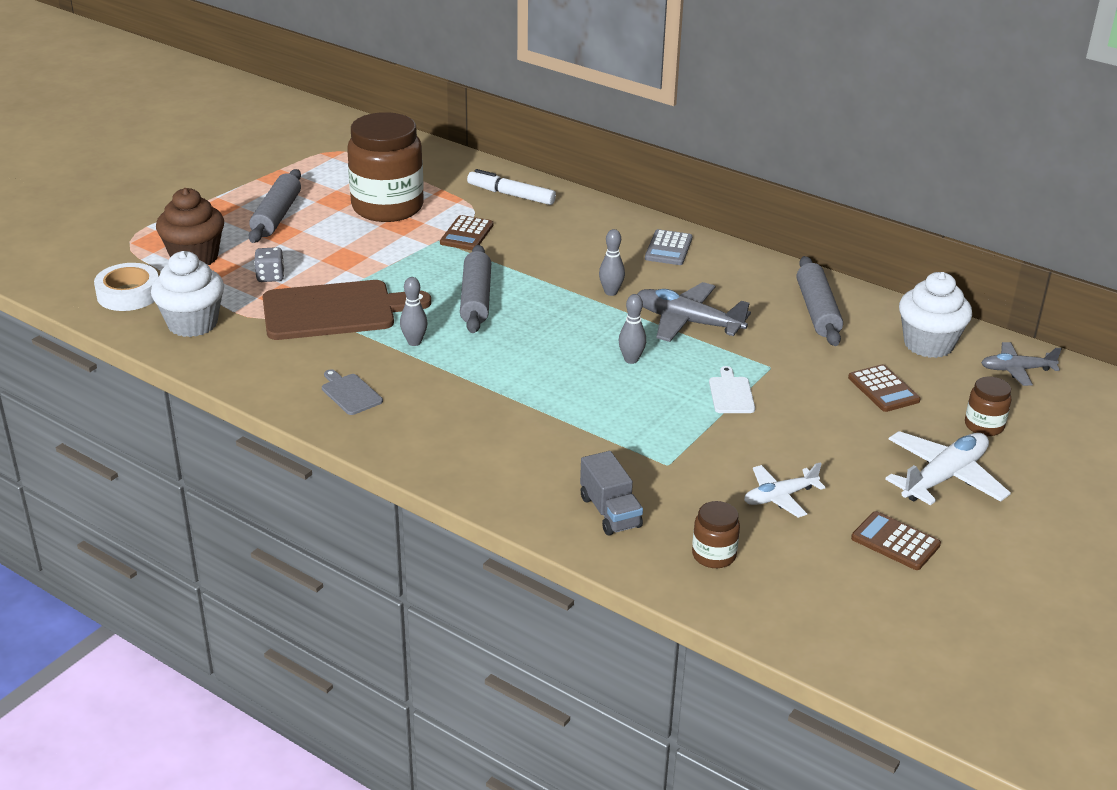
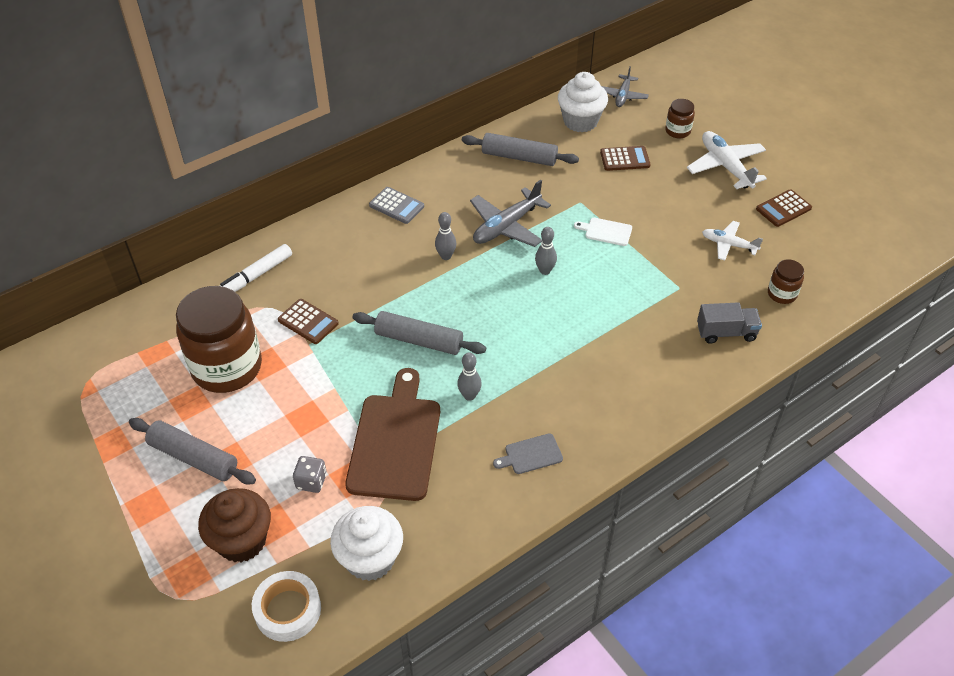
camera: 70 degrees left, 15 degrees up
white plane [744,462,826,518] -> white plane turned 120 degrees clockwise [702,221,763,261]

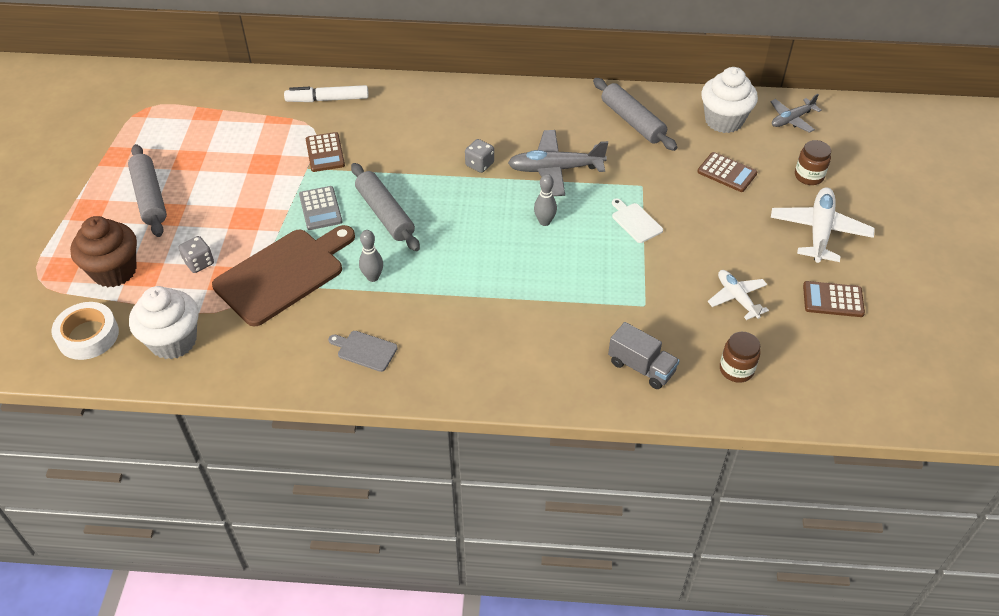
camera: 40 degrees right, 0 degrees up
brown jar [176,286,262,393] -> none
grey calculator [369,187,424,224] -> grey calculator moved to [299,186,342,230]
grey bowling pin [435,212,456,260] -> grey dice [465,139,494,173]

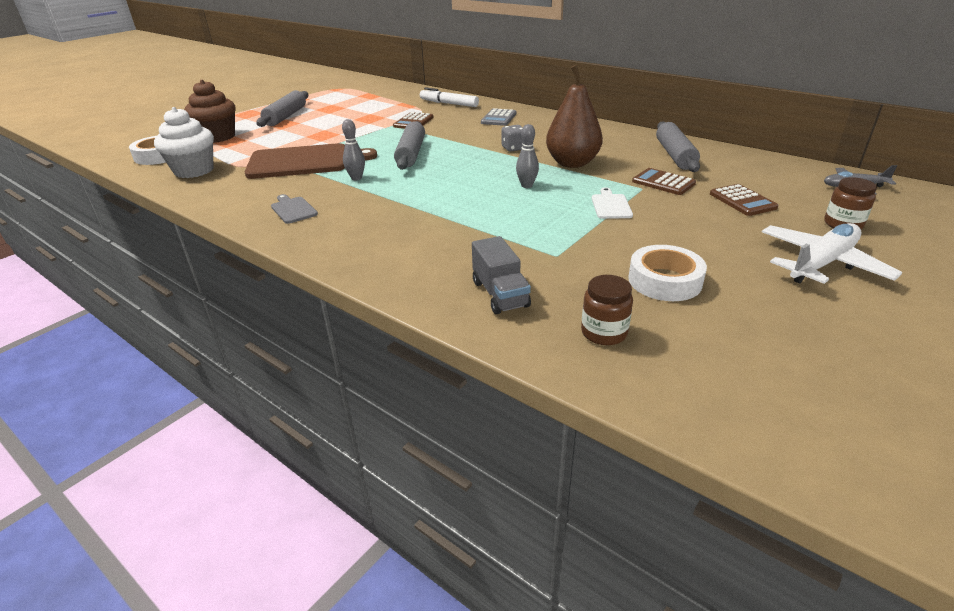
camera: 35 degrees right, 15 degrees down
grey dice [179,236,214,273] -> none
grey calculator [299,186,342,230] -> grey calculator moved to [481,108,516,126]
grey plane [508,130,608,196] -> brown pear [546,65,603,168]
white cupcake [701,67,758,133] -> none
white plane [708,270,769,320] -> white tape [628,245,707,301]
brown calculator [803,281,865,317] -> brown calculator moved to [632,168,696,195]

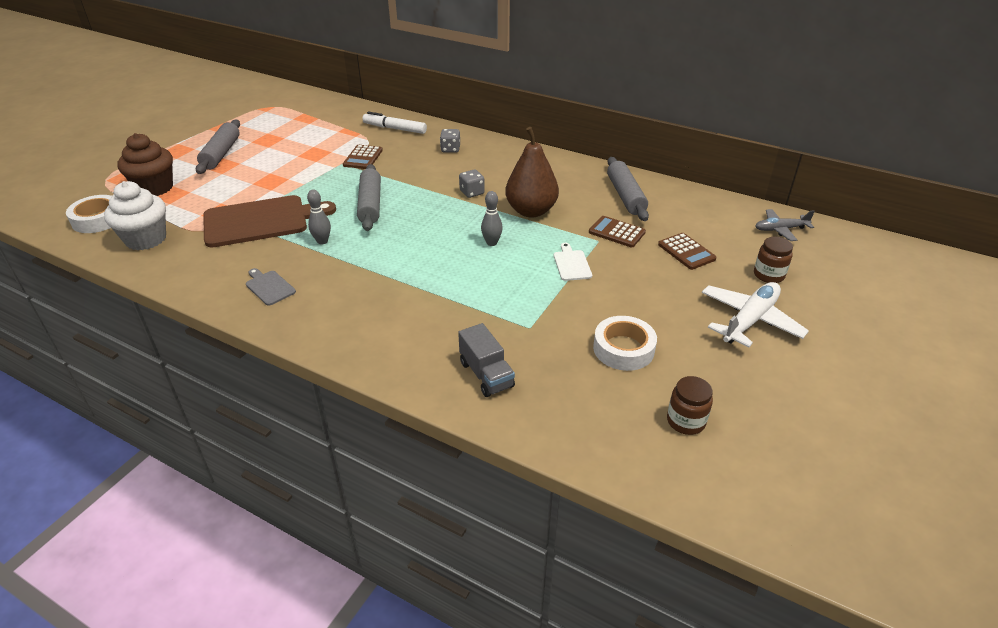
camera: 10 degrees left, 5 degrees up
grey calculator [481,108,516,126] -> grey dice [440,129,460,153]
brown jar [581,275,633,345] -> brown jar moved to [667,376,713,435]

